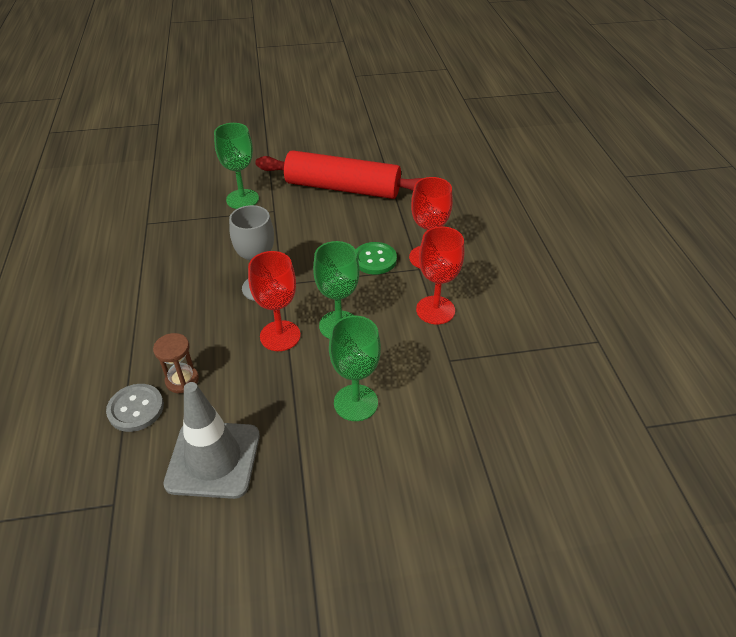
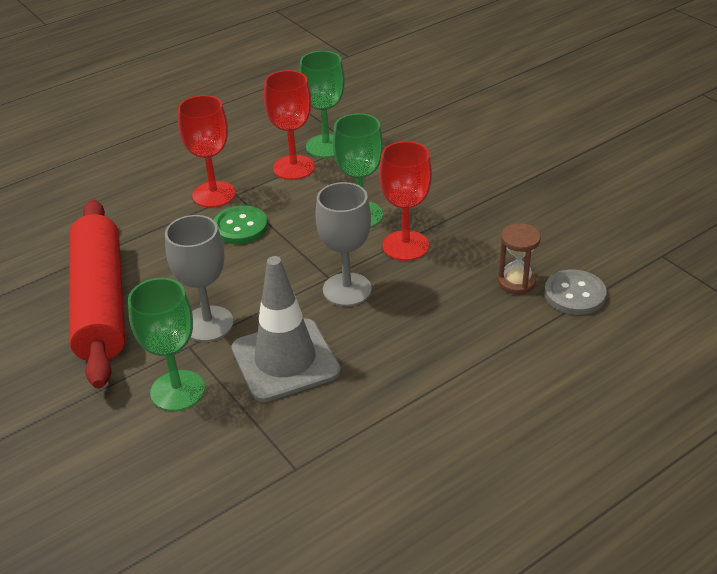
camera: 115 degrees left, 5 degrees down
grey traffic cone [163,382,260,499] -> grey traffic cone moved to [232,256,341,402]
green goblet [329,316,381,421] -> green goblet moved to [299,51,345,158]
none -> grey goblet [165,215,234,342]

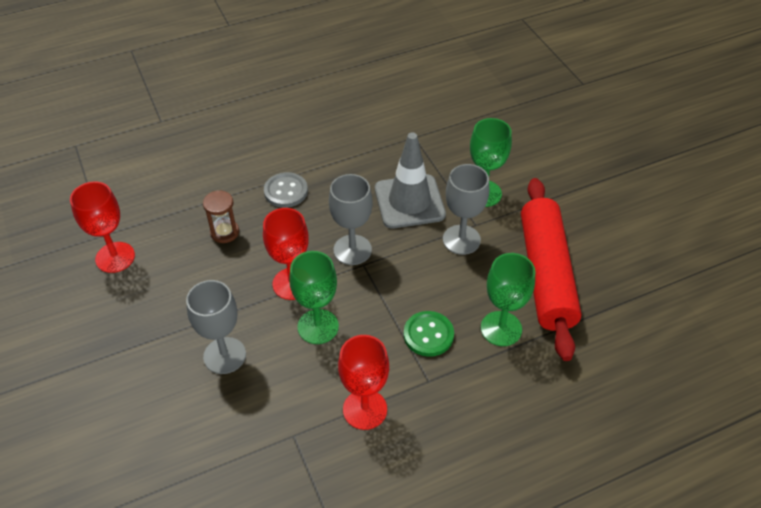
camera: 170 degrees left, 10 degrees up
red goblet [178,95,236,208] -> red goblet moved to [70,181,135,273]
green goblet [299,51,345,158] -> green goblet moved to [481,253,535,346]
grey button [544,269,607,315] -> grey button moved to [264,172,308,208]
none -> grey goblet [186,280,246,374]

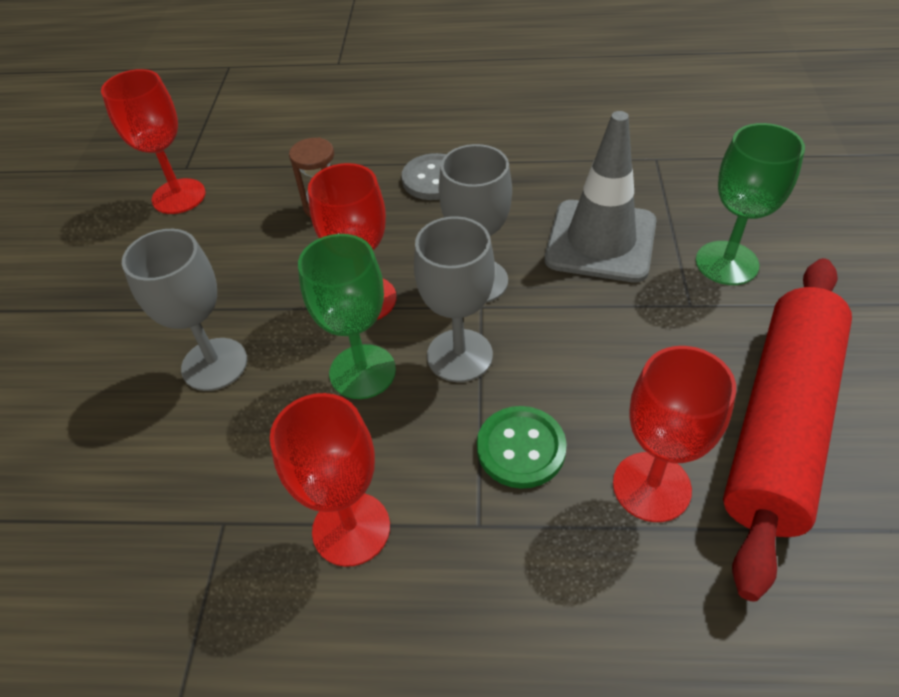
camera: 30 degrees right, 0 degrees up
grey goblet [443,164,489,255] -> grey goblet moved to [414,216,495,382]
green goblet [481,253,535,346] -> red goblet [613,346,736,522]

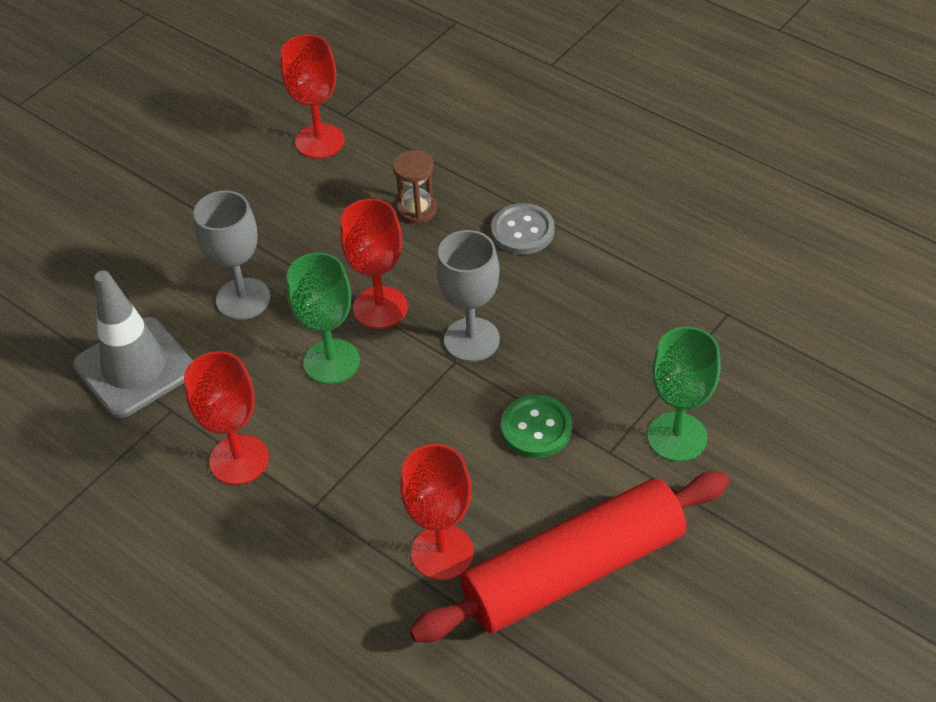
camera: 35 degrees right, 0 degrees up
grey goblet [414,216,495,382] -> none
green button [477,406,567,489] -> green button moved to [501,395,572,458]
grey traffic cone [545,111,657,283] -> grey traffic cone moved to [73,271,193,418]

